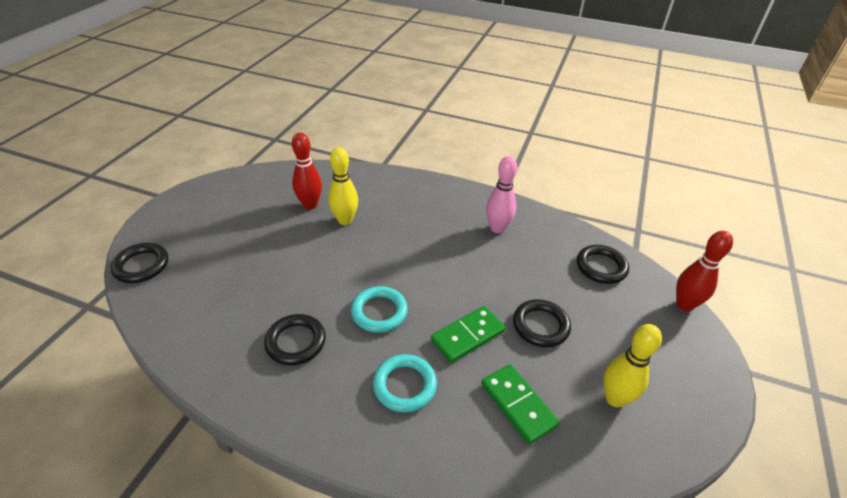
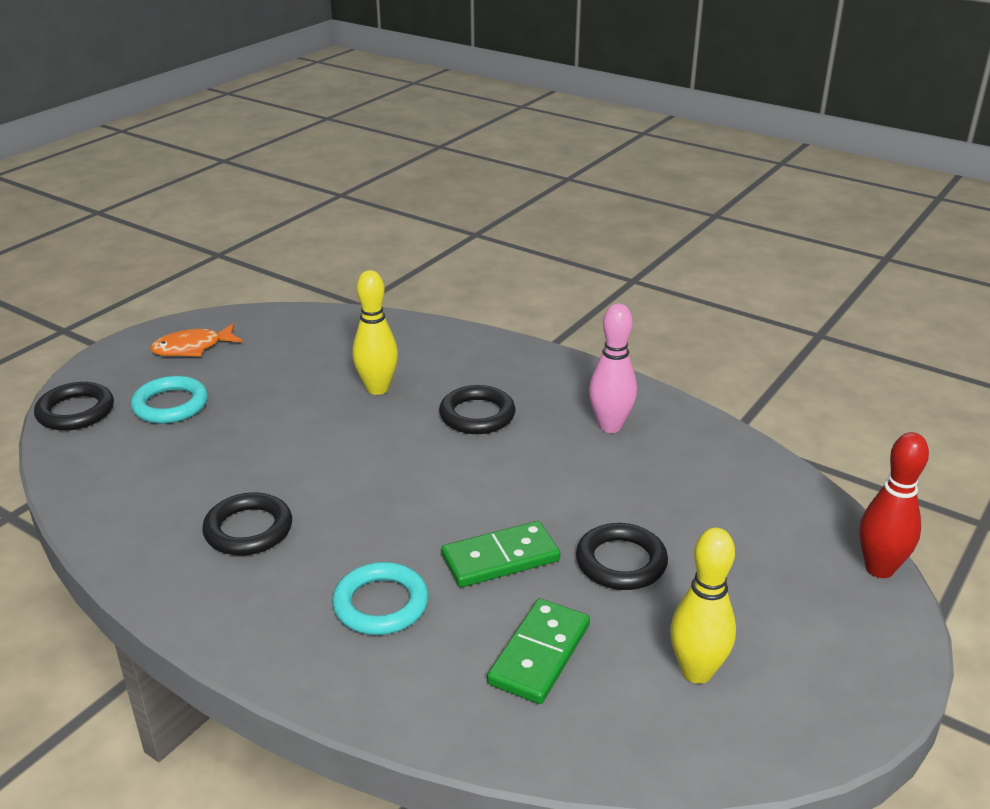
camera: 15 degrees right, 10 degrees down
red bowling pin [292,133,322,210] -> none
turquoise ring [351,286,408,333] -> turquoise ring moved to [130,376,208,424]
green domino [481,364,560,445] -> green domino turned 45 degrees clockwise [487,598,590,704]
black ring [577,245,629,284] -> black ring moved to [439,385,515,434]
none -> orange fish [150,324,242,356]

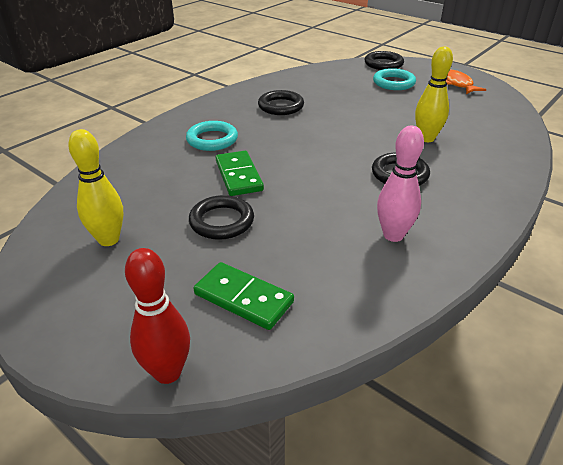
camera: 95 degrees right, 5 degrees up
green domino [487,598,590,704] -> green domino moved to [193,262,294,330]

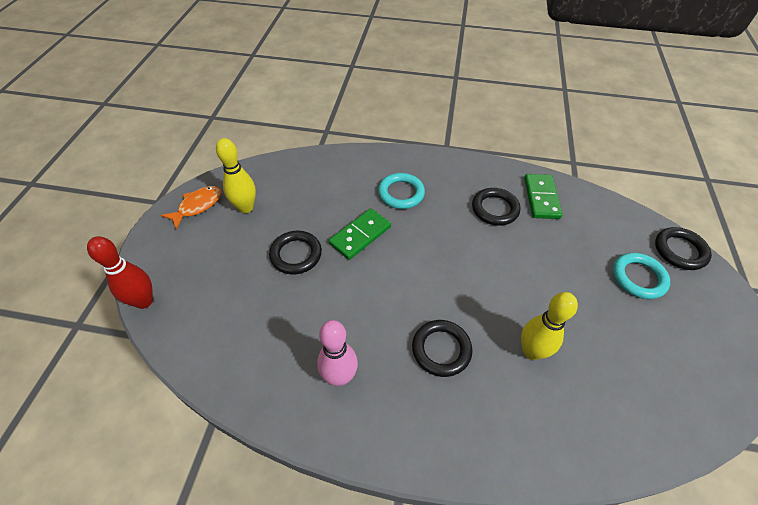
camera: 60 degrees right, 15 degrees up
green domino [193,262,294,330] -> green domino moved to [524,174,562,219]
orange fish [446,70,486,94] -> orange fish moved to [161,186,221,229]

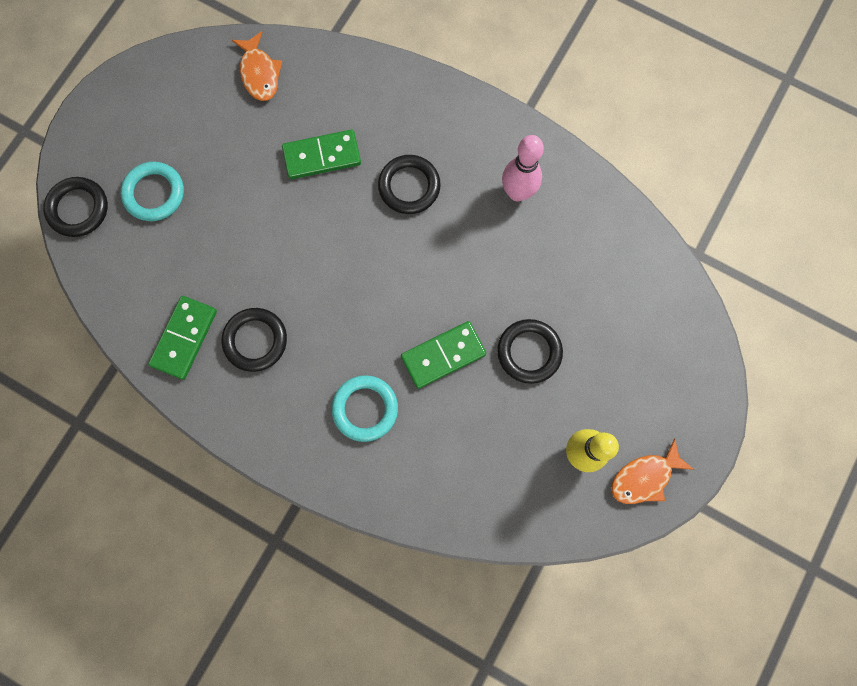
camera: 160 degrees left, 25 degrees up
red bowling pin [87,236,153,309] -> none
yellow bowling pin [521,292,578,360] -> green domino [282,129,361,179]
none -> orange fish [232,31,282,101]

